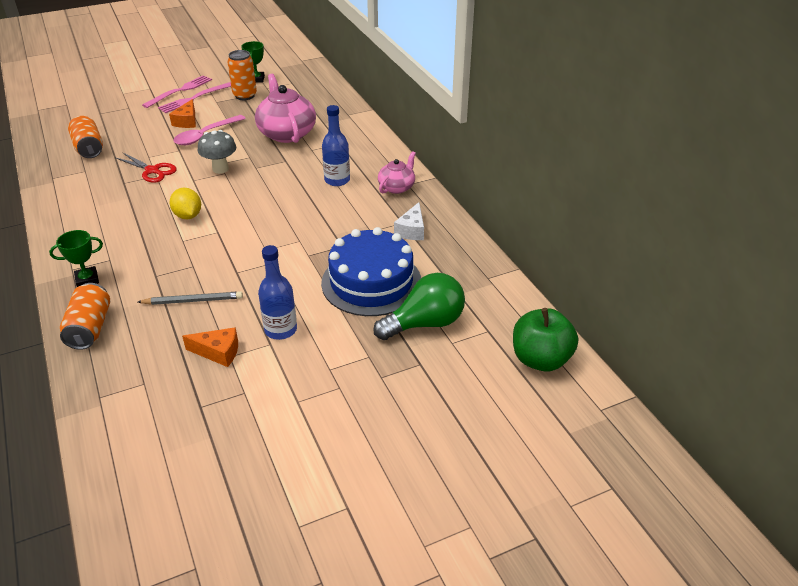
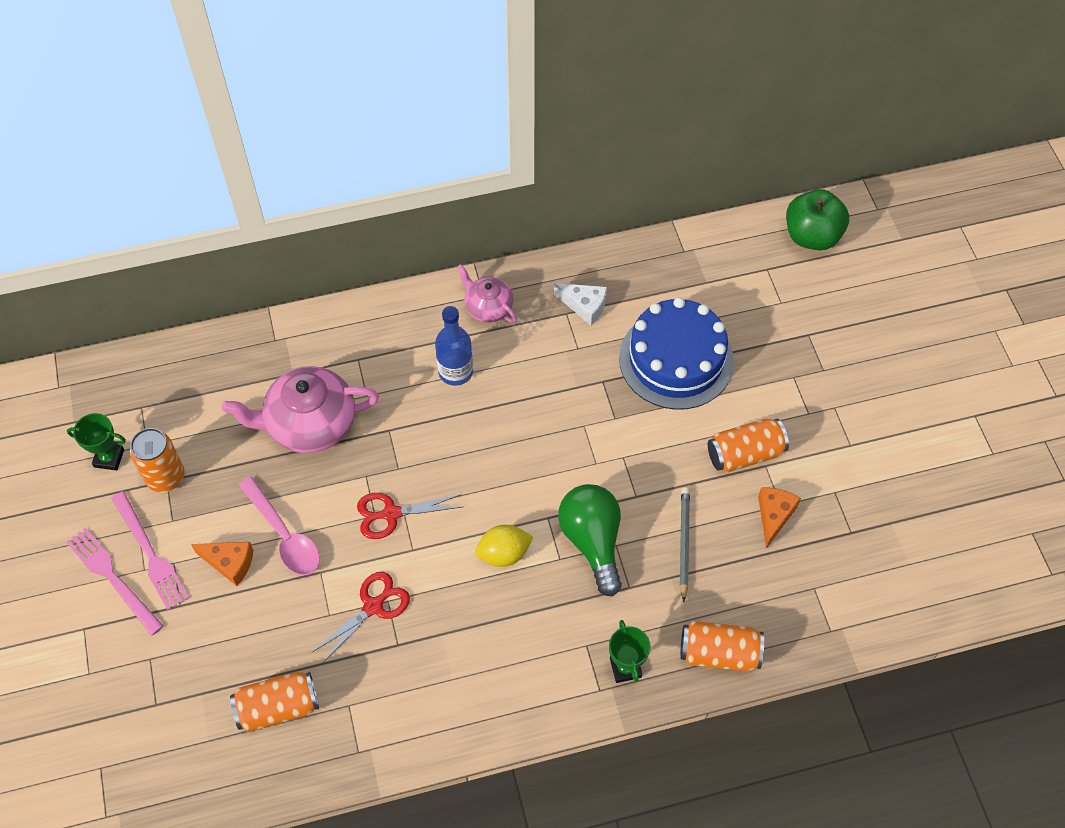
camera: 80 degrees left, 20 degrees up
grey mushroom [198,130,236,174] -> red scissors [357,493,462,539]
blue bottle [258,245,297,340] -> orange can [708,419,789,472]
green light bulb [373,273,465,340] -> green light bulb moved to [558,484,622,597]

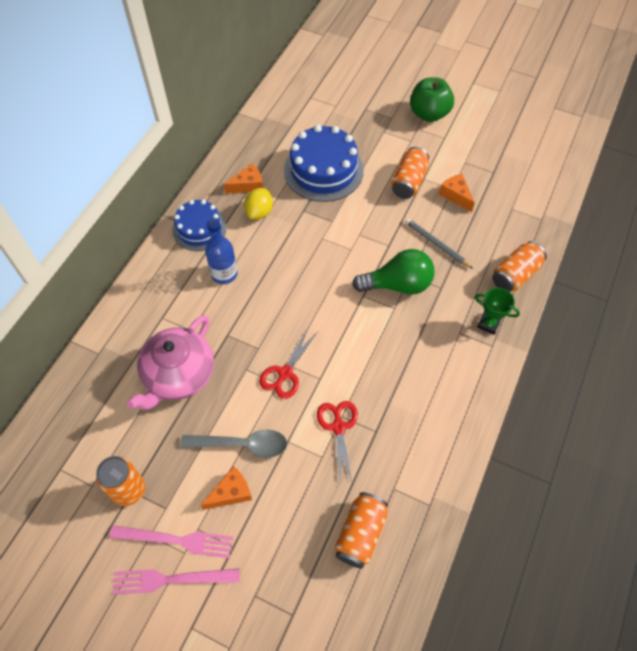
camera: 50 degrees left, 0 degrees up
green trophy [67,413,126,471] -> none
pink spoon [238,476,320,575] -> grey spoon [180,429,287,458]
pink teapot [457,264,517,323] -> blue cake [172,200,226,251]
yellow lemon [475,525,533,567] -> yellow lemon moved to [244,188,273,220]
white cheese [554,283,607,325] -> orange cheese [224,164,263,194]
green light bulb [558,484,622,597] -> green light bulb turned 150 degrees clockwise [352,249,435,295]
green apple [786,189,849,250] -> green apple moved to [410,77,454,122]

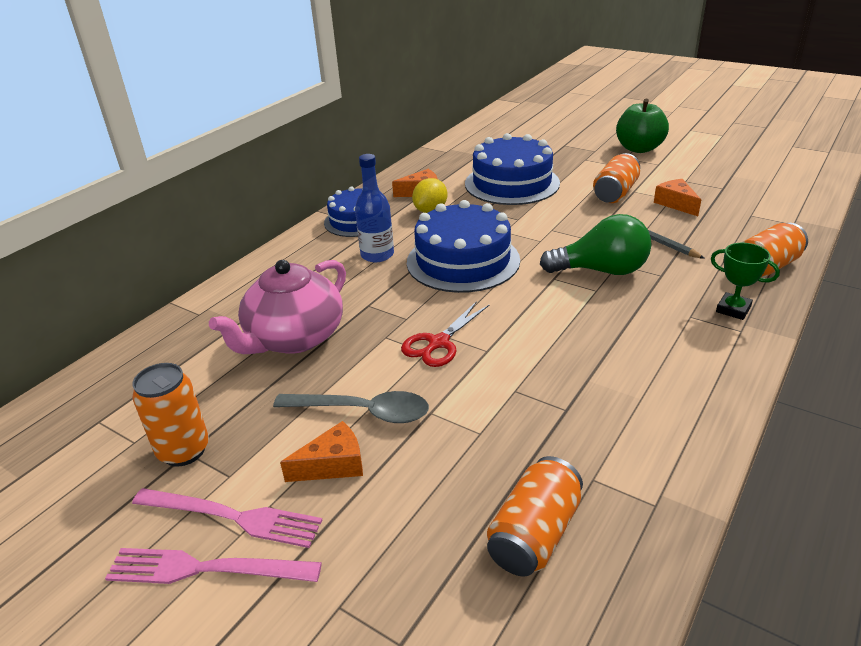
camera: 10 degrees right, 25 degrees down
red scissors [317,401,358,482] -> none
none -> blue cake [407,200,520,293]

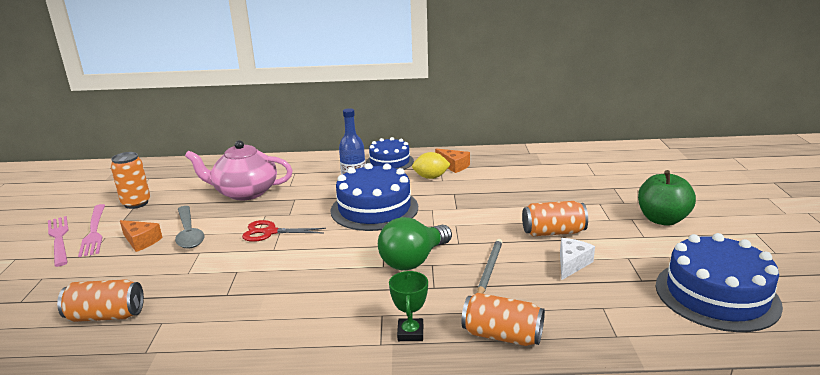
camera: 55 degrees right, 10 degrees down
blue cake [465,133,560,205] -> blue cake moved to [656,233,783,332]
green light bulb [540,214,652,275] -> green light bulb turned 75 degrees clockwise [378,217,452,271]
orange cheese [654,179,701,216] -> white cheese [560,238,595,280]

